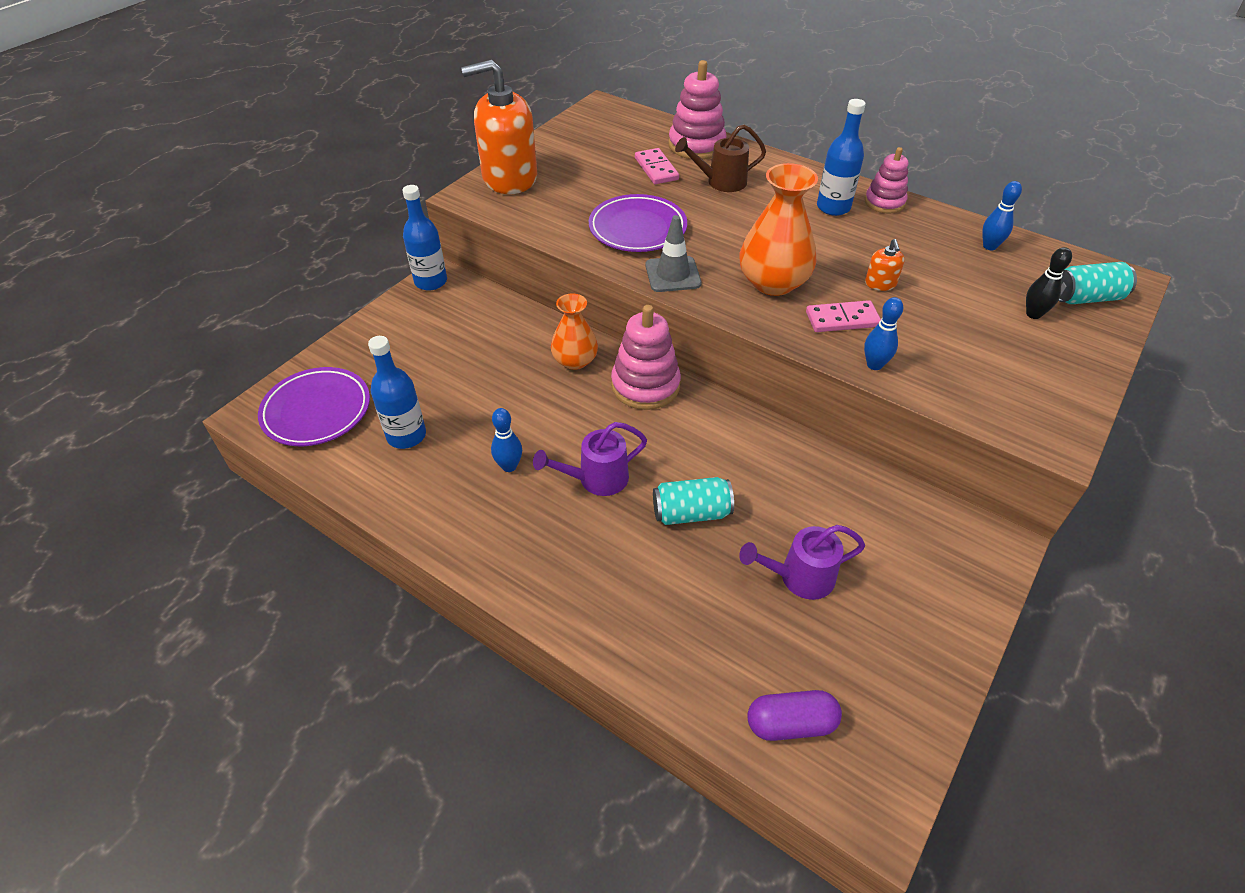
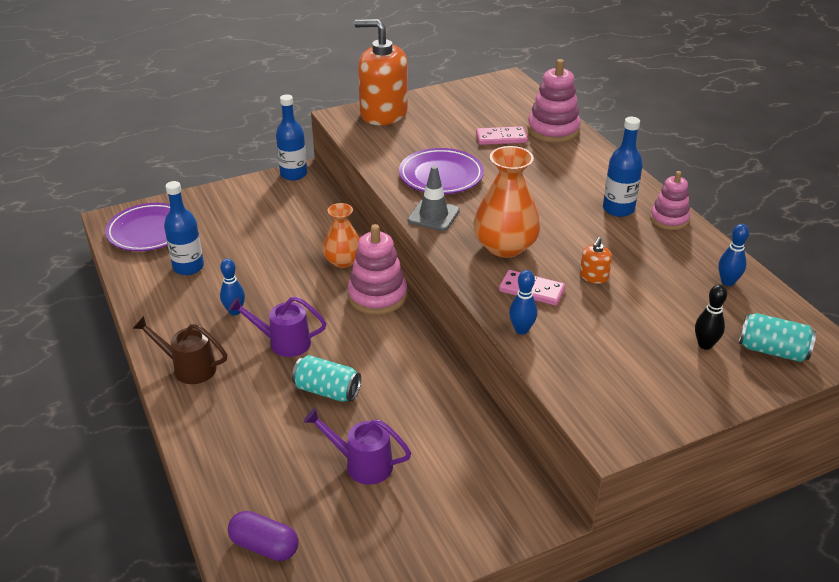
camera: 30 degrees right, 10 degrees down
pink domino [635,148,679,184] -> pink domino turned 75 degrees clockwise [476,126,528,145]
brown watering can [675,124,766,192] -> brown watering can moved to [133,316,227,384]

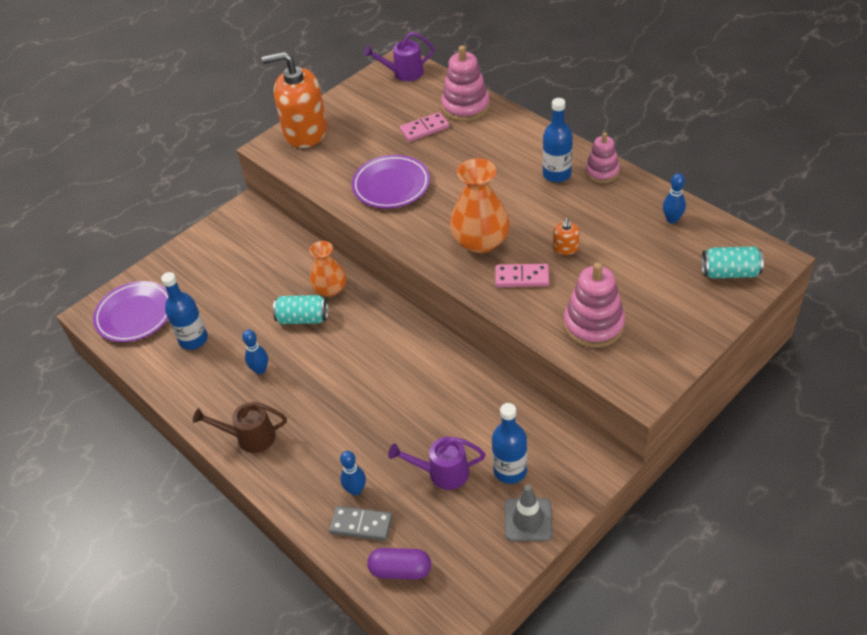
camera: 15 degrees left, 10 degrees up
purple watering can [228,296,326,357] -> purple watering can moved to [363,32,434,81]
blue bottle [276,94,307,181] -> blue bottle moved to [492,403,527,484]
turquoise can [292,355,361,402] -> turquoise can moved to [273,295,328,324]
pink stacking toy [348,224,407,315] -> pink stacking toy moved to [564,262,625,348]
grey traffic cone [408,166,460,231] -> grey traffic cone moved to [504,485,553,541]
blue bowling pin [509,270,537,335] -> blue bowling pin moved to [340,451,366,496]
black bowling pin [695,284,727,350] -> none
none -> grey domino [329,506,393,541]

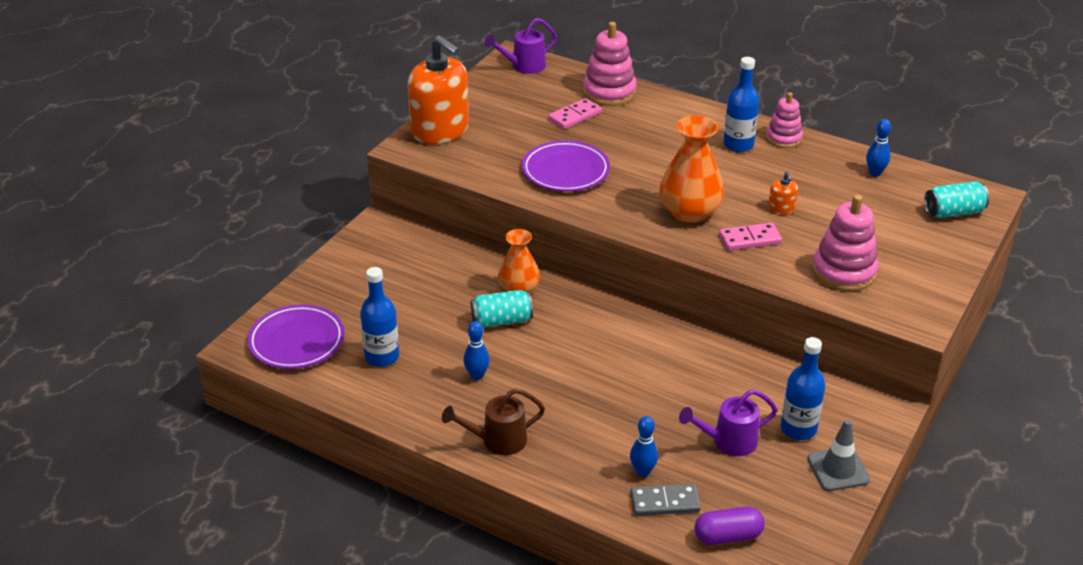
camera: 20 degrees left, 10 degrees down
orange soap dispenser [262,52,327,148] -> orange soap dispenser turned 120 degrees counterclockwise [408,35,469,144]

